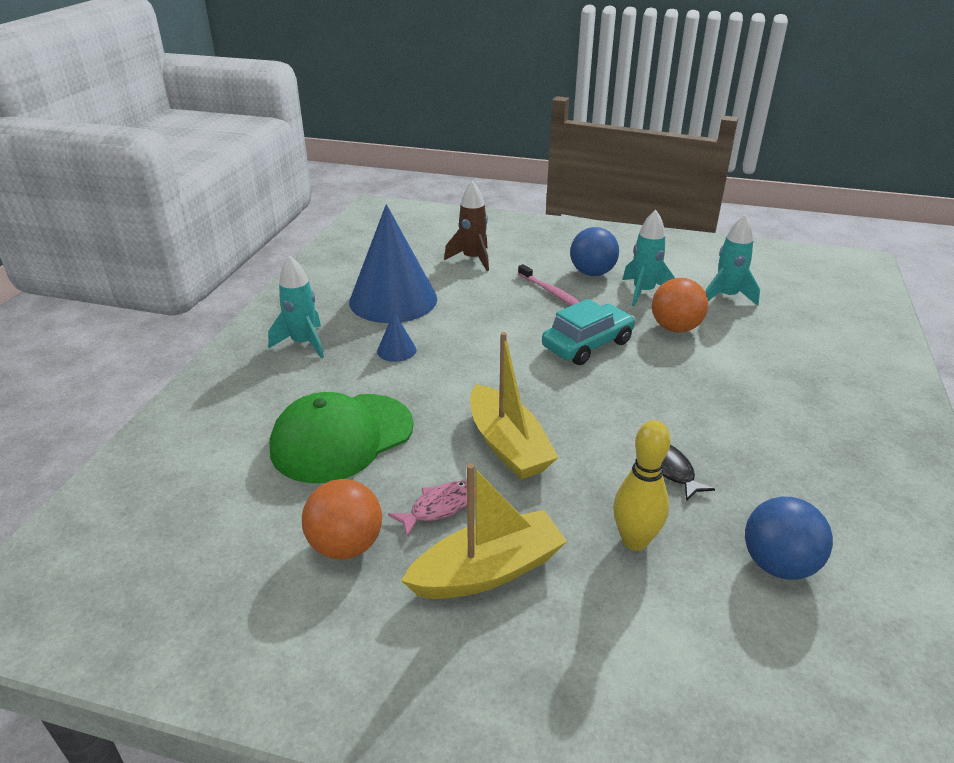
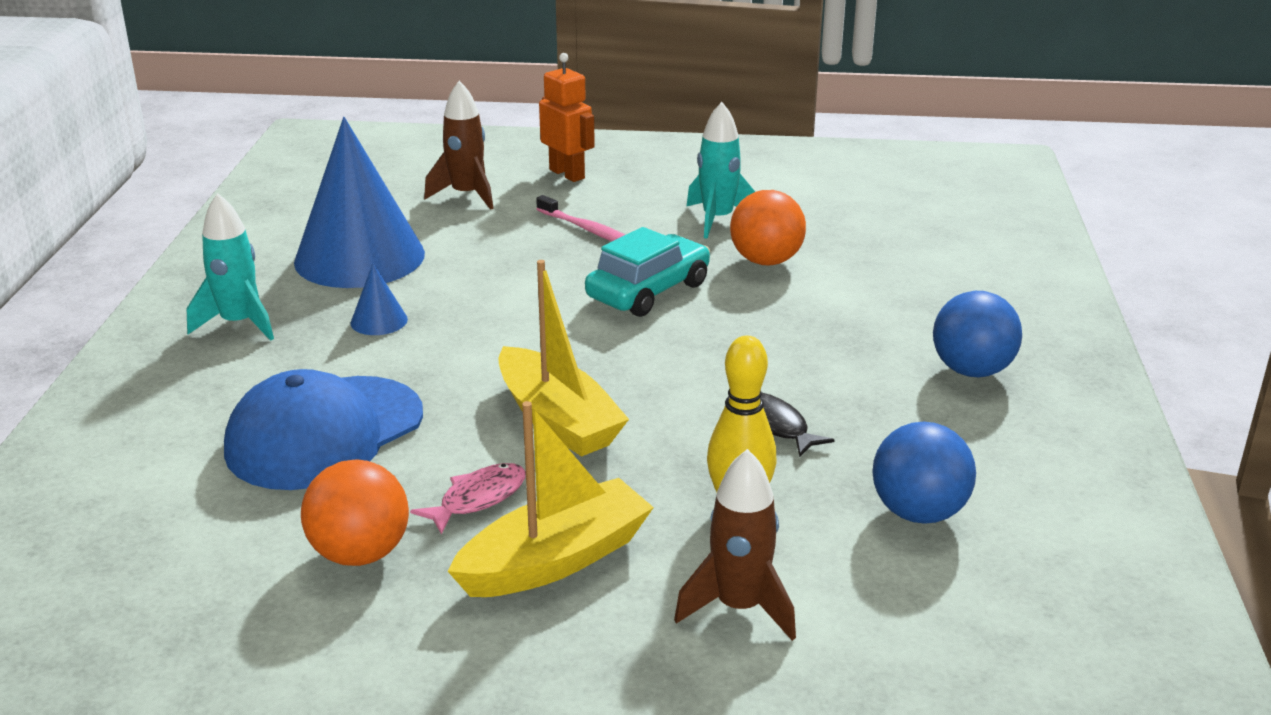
camera: 10 degrees left, 5 degrees down
green cap [269,392,414,483] -> blue cap [224,369,423,490]
blue ball [570,227,619,276] -> blue ball moved to [933,291,1022,378]
turquoise rocket [705,214,760,306] -> none
none -> orange robot [539,53,595,182]
none -> brown rocket [674,449,796,641]

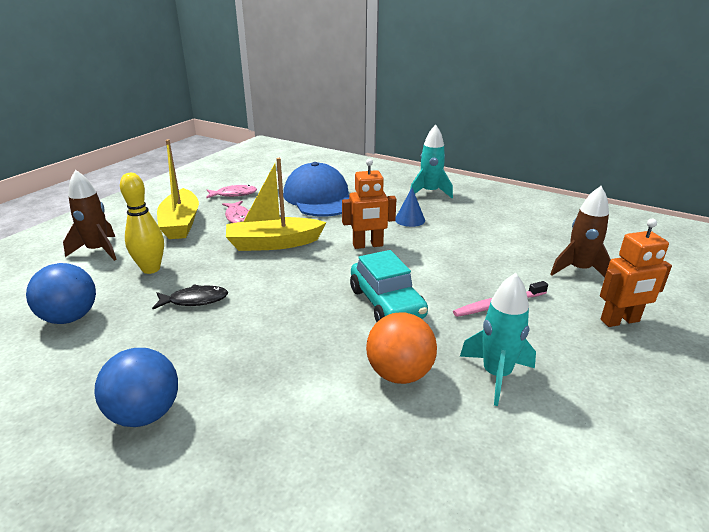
camera: 115 degrees right, 0 degrees up
blue cone [294,117,425,288] -> none
orange ball [301,459,409,566] -> pink fish [206,185,257,199]
none -> orange robot [342,159,396,249]

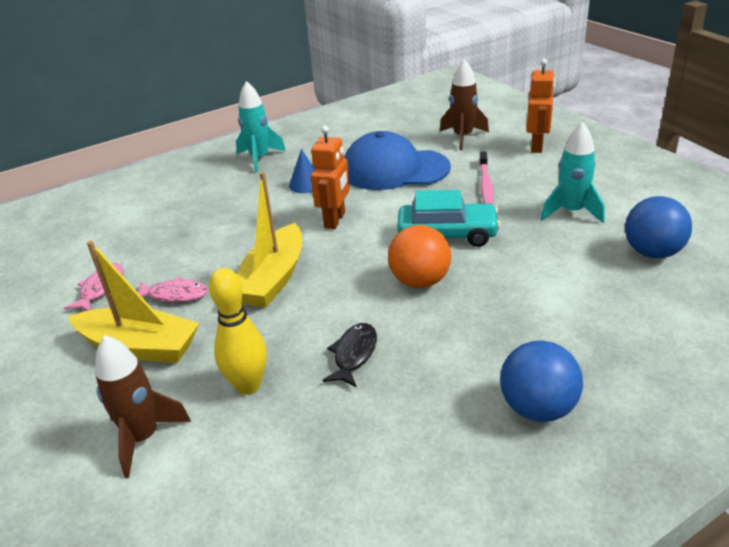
camera: 60 degrees left, 5 degrees up
blue ball [26,263,96,324] -> blue ball moved to [625,196,692,258]
blue cap [283,162,349,217] -> blue cap moved to [345,131,451,190]
orange ball [366,312,437,384] -> orange ball moved to [388,225,451,288]

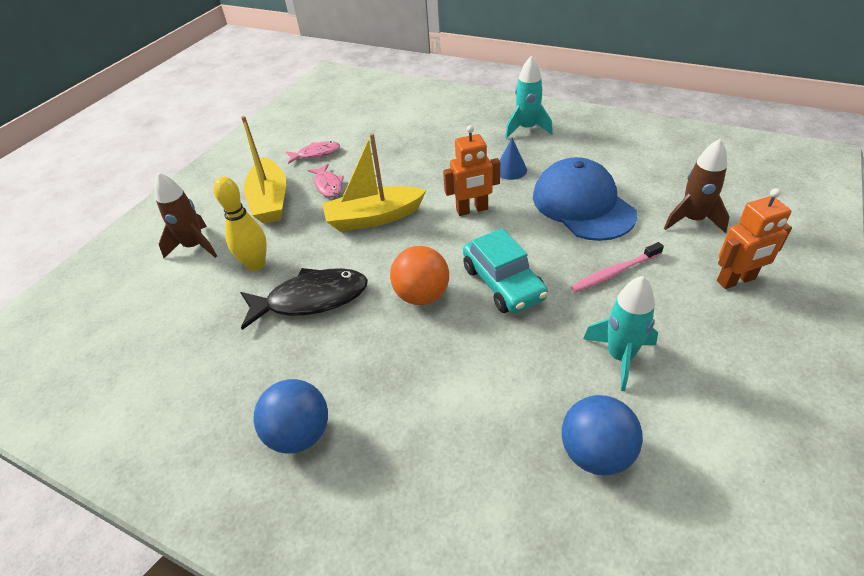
camera: 60 degrees right, 10 degrees up
black fish [322,323,377,388] -> black fish [240,268,368,330], size x1.77

